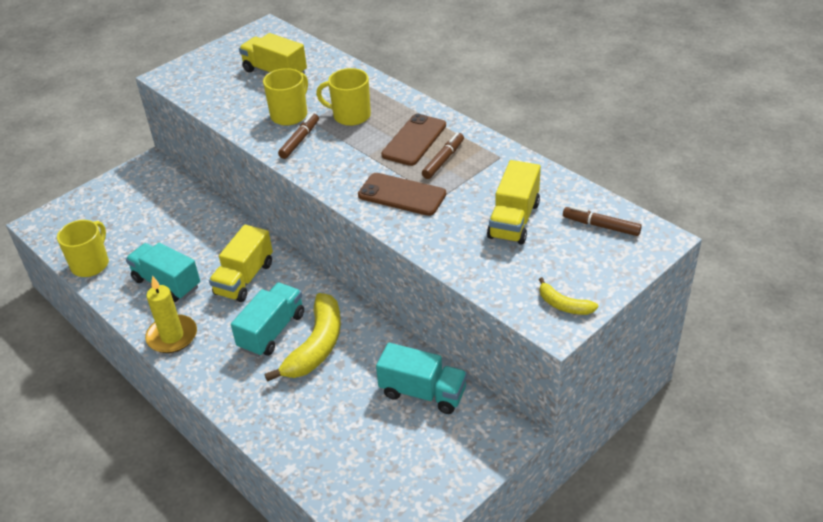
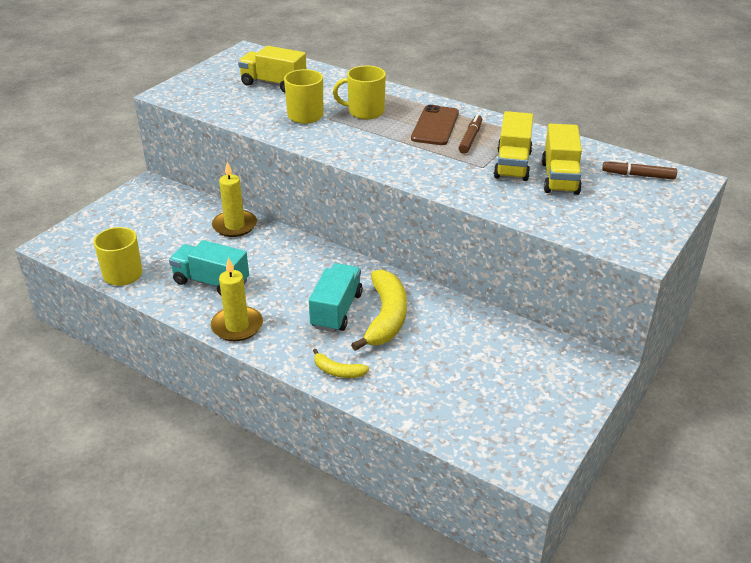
camera: 15 degrees left, 5 degrees down
yellow truck [209,225,273,302] -> yellow truck moved to [494,111,533,181]
brown marker [278,113,319,159] -> none
brown phone [358,173,446,216] -> none
turquoise truck [376,343,467,414] -> none
yellow banana [539,277,598,315] -> yellow banana moved to [313,349,369,378]
none -> yellow candle [212,162,257,237]

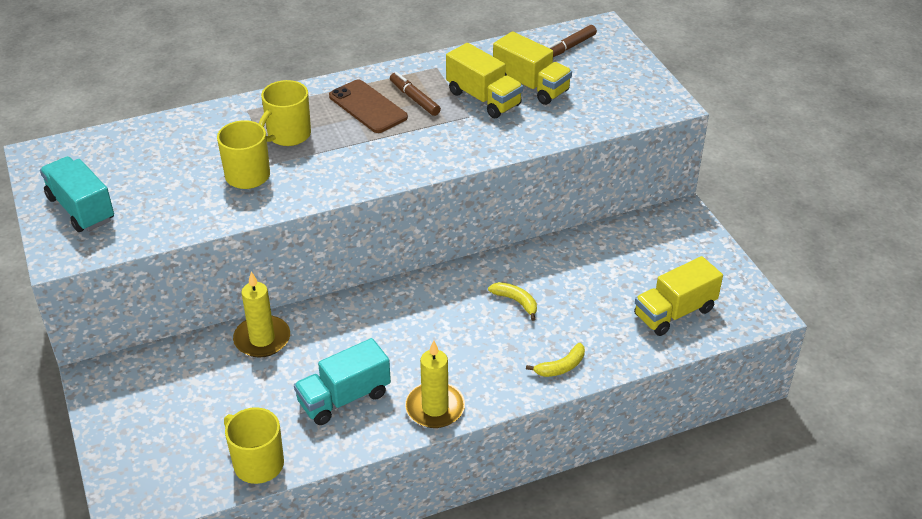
camera: 55 degrees left, 5 degrees up
yellow truck [238,46,307,92] -> yellow truck moved to [634,256,723,336]
turquoise truck [309,263,363,332] -> turquoise truck moved to [40,156,114,232]
yellow banana [351,269,407,351] -> yellow banana [488,282,537,321], size x0.49

